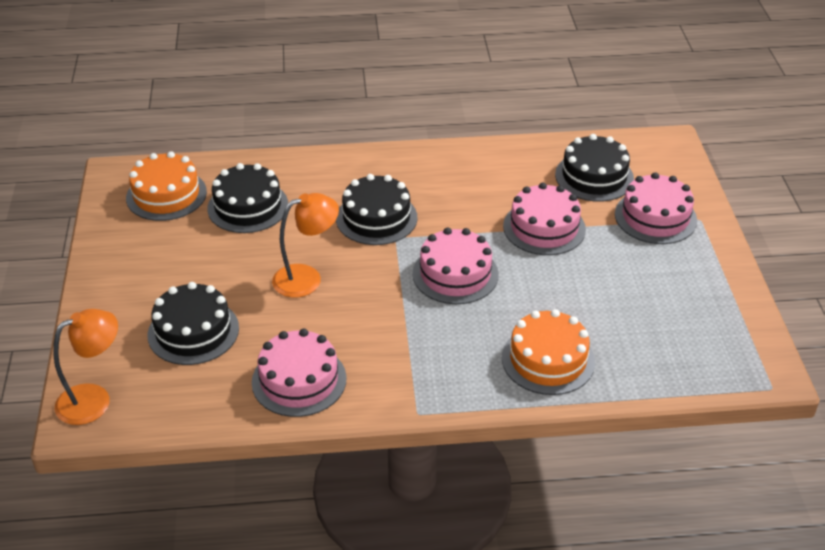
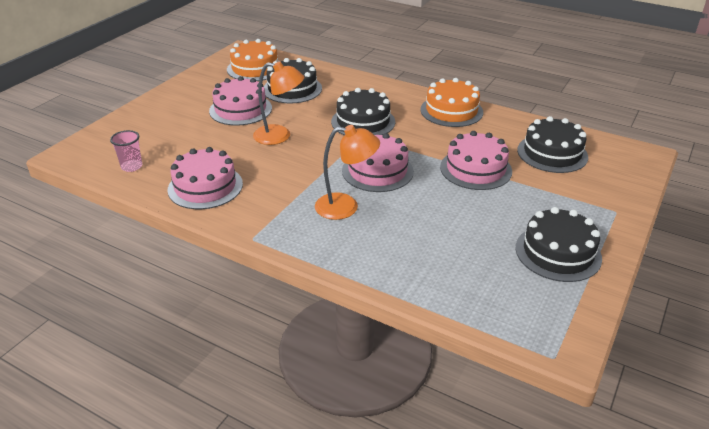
camera: 35 degrees right, 5 degrees down
orange lamp [53,309,118,425] -> orange lamp moved to [315,125,380,220]
black cake [147,282,239,365] -> black cake moved to [515,207,602,282]
orange cake [502,309,595,395] -> orange cake moved to [421,78,483,127]
pink cake [615,172,697,244] -> pink cake moved to [209,76,272,126]
none -> pink cup [110,130,142,172]

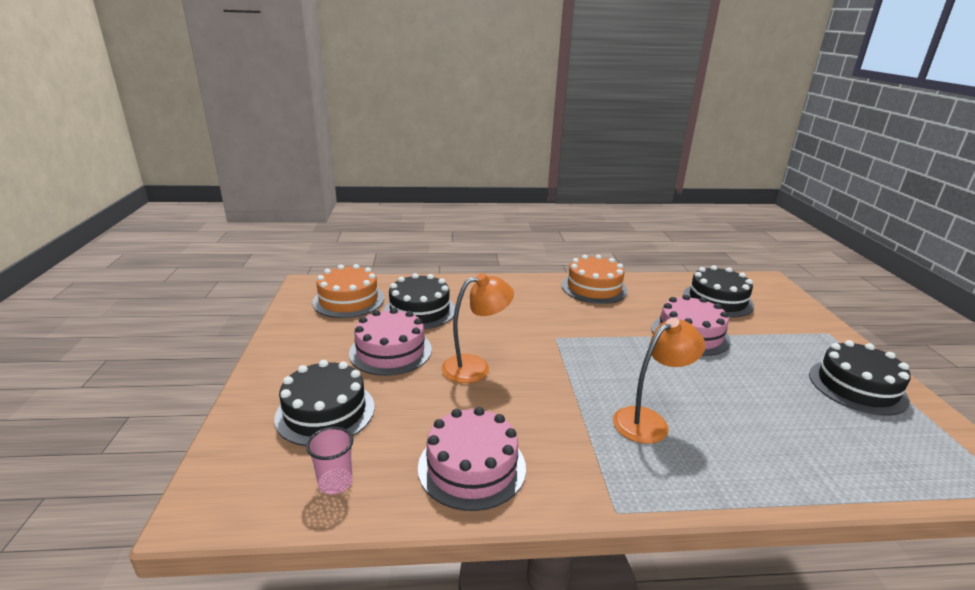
camera: 35 degrees left, 10 degrees down
black cake [331,88,395,135] -> black cake moved to [274,360,375,446]
pink cake [342,133,414,192] -> none

